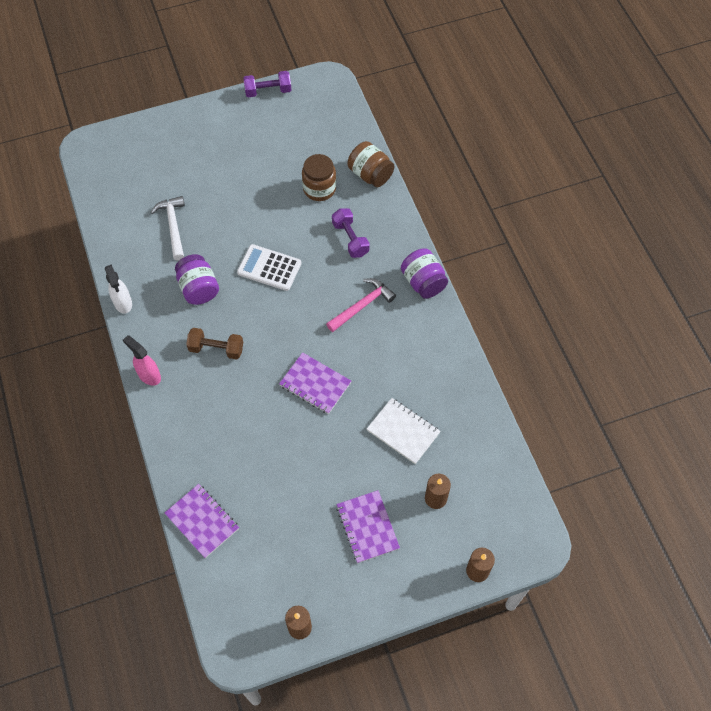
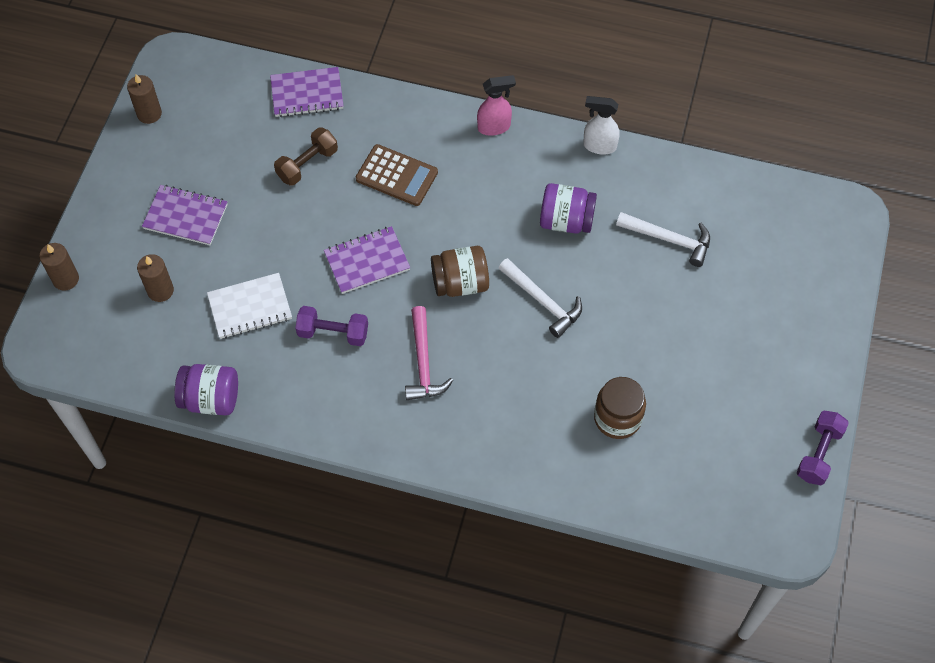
camera: 125 degrees right, 0 degrees up
brown dumbbell [186,328,243,360] -> brown dumbbell moved to [274,127,338,186]
white calculator [237,244,301,291] -> white hammer [499,258,582,338]
purple dumbbell [332,208,370,258] -> purple dumbbell moved to [295,306,368,346]
brown jar [348,141,394,187] -> brown jar moved to [431,246,489,297]
purple jar [401,248,448,299] -> purple jar moved to [174,364,238,415]
none -> brown calculator [356,144,438,206]

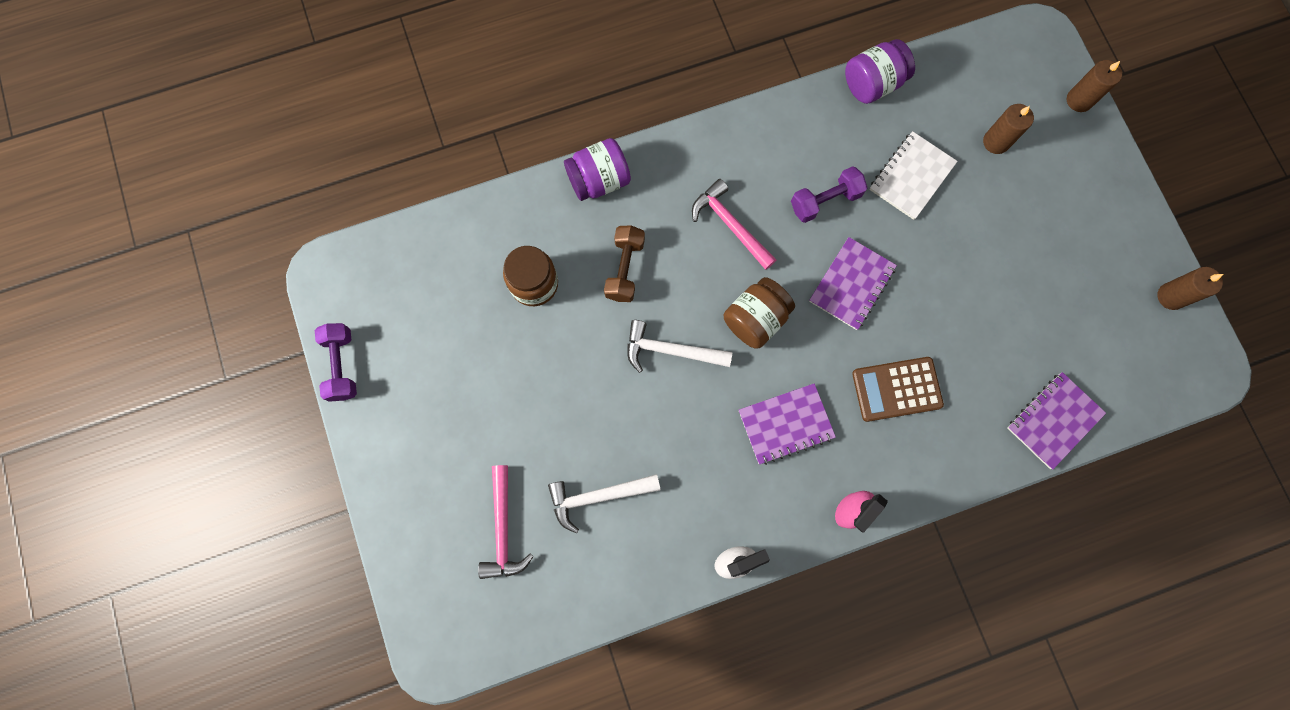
camera: 145 degrees right, 15 degrees up
purple notebook [142,185,228,245] -> purple notebook moved to [739,383,836,465]
brown dumbbell [274,127,338,186] -> brown dumbbell moved to [604,225,645,302]
purple jar [540,183,597,234] -> purple jar moved to [564,138,631,201]
none -> pink hammer [478,465,534,579]

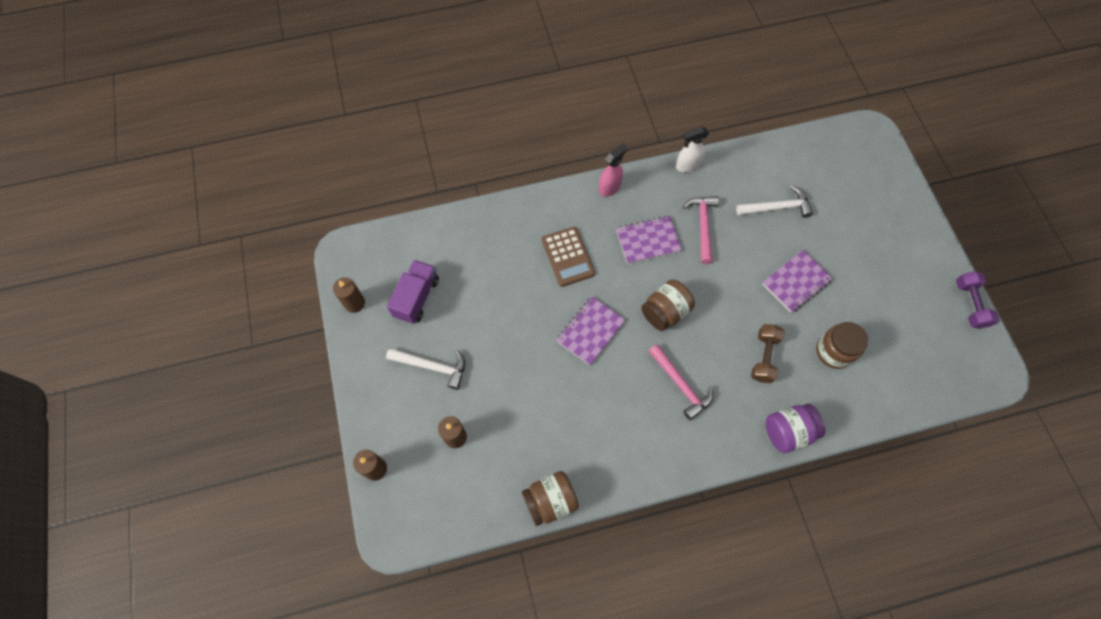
camera: 175 degrees left, 10 degrees down
pink hammer [478,465,534,579] -> pink hammer moved to [683,196,719,264]
white hammer [627,320,732,373] -> white hammer moved to [386,348,465,390]
purple dumbbell [791,166,867,223] -> none
purple jar [845,39,915,104] -> brown jar [522,471,579,526]
brown calculator [852,357,944,422] -> brown calculator turned 75 degrees clockwise [542,227,595,287]
white notebook [870,131,958,220] -> none
purple notebook [1007,372,1106,470] -> purple notebook moved to [762,250,833,313]
none -> purple truck [387,260,439,324]

